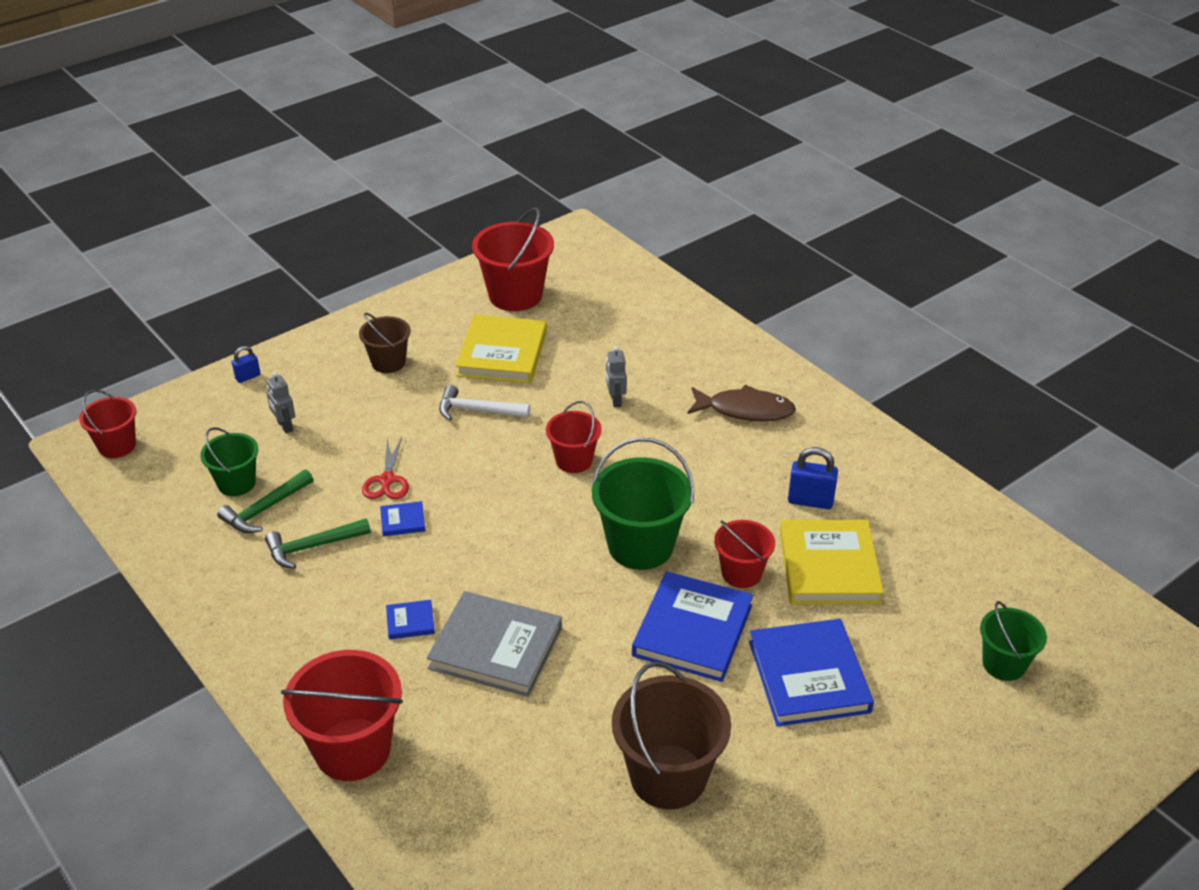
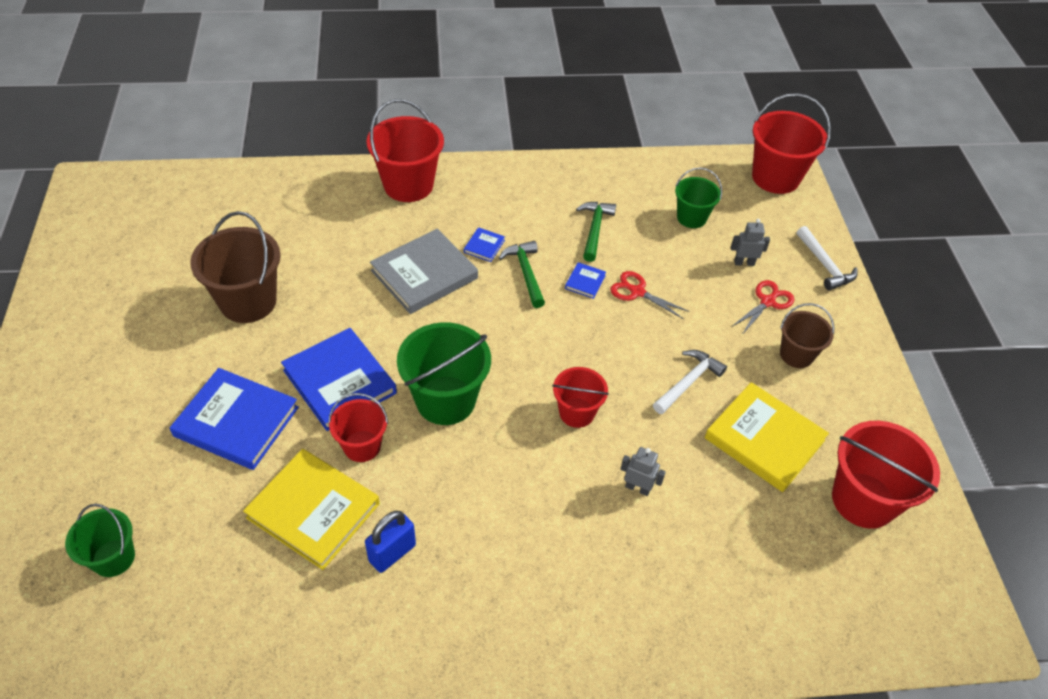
camera: 120 degrees right, 10 degrees up
red bucket [79,390,136,458] -> red bucket [752,93,831,194], size x1.67
green hammer [217,469,313,533] -> green hammer moved to [499,241,545,308]
blue padlock [232,346,261,383] -> white hammer [797,226,858,290]
brown fish [687,385,796,422] -> none
none -> red scissors [731,280,794,335]

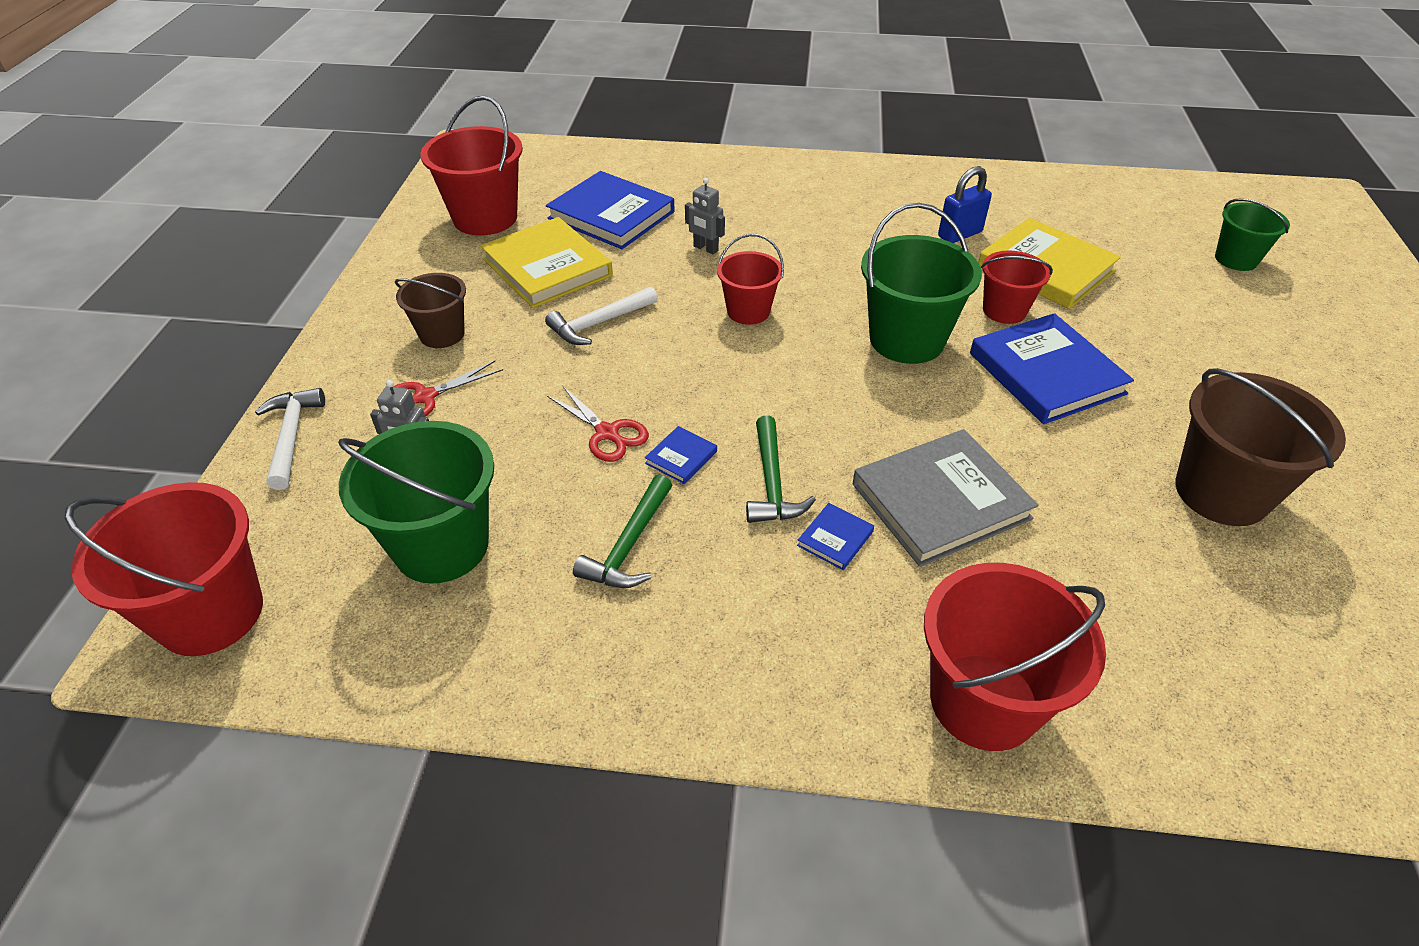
camera: 165 degrees left, 5 degrees down
blue book [170,368,299,470] -> blue book moved to [546,171,675,249]
green bucket [675,167,722,228] -> green bucket [338,421,494,584], size x1.67

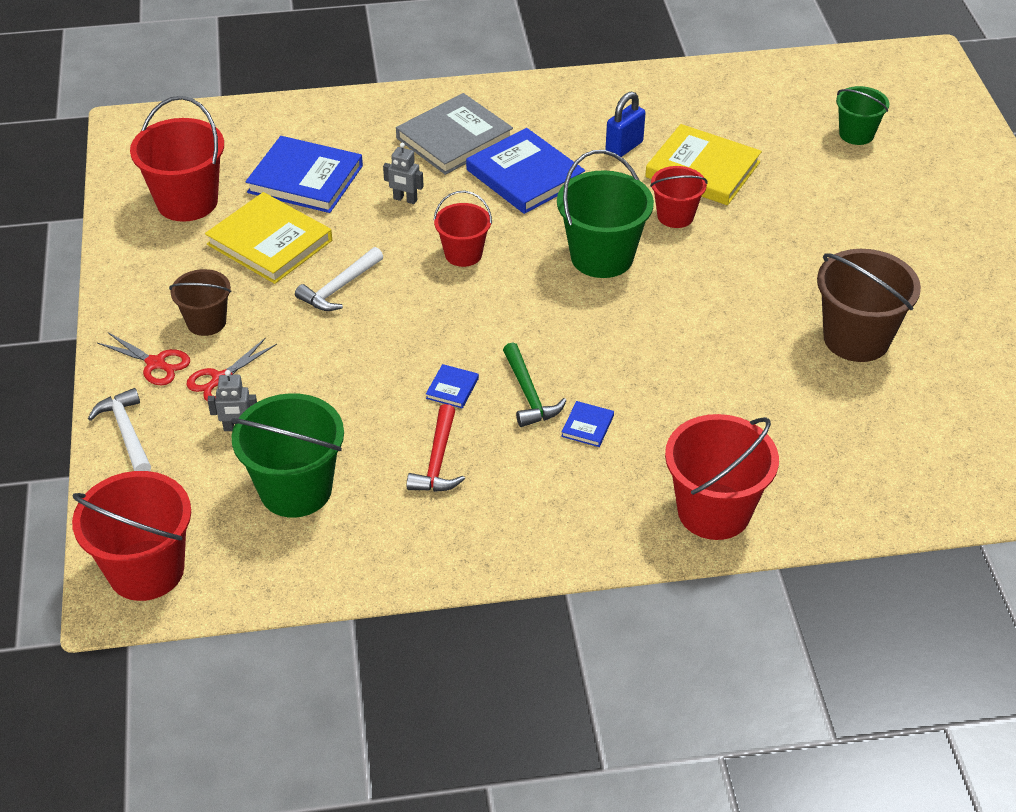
camera: 15 degrees left, 0 degrees up
red scissors [547,386,649,462] -> red scissors moved to [97,333,190,385]
green hammer [573,474,672,588] -> red hammer [407,404,465,492]
grey book [853,429,1038,567] -> grey book moved to [396,93,513,175]
blue book [970,313,1134,424] -> blue book moved to [466,128,585,214]

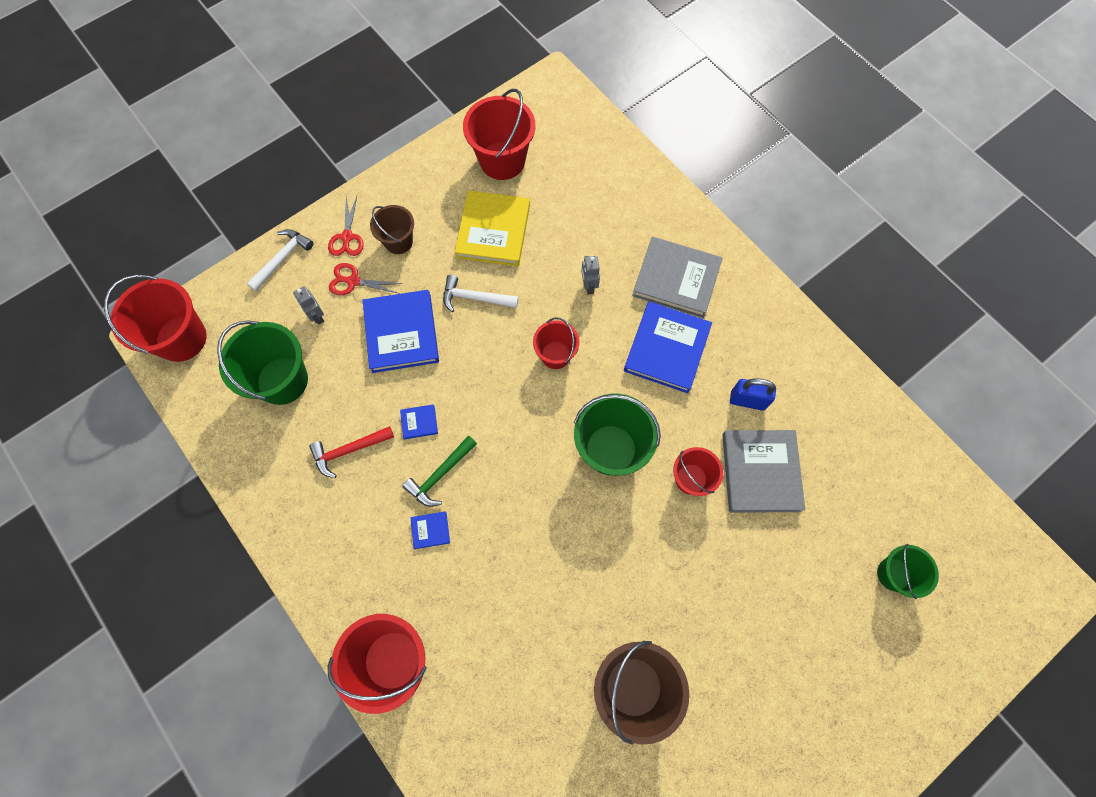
camera: 60 degrees right, 25 degrees up
blue book [246,136,363,213] -> blue book moved to [363,290,439,373]
yellow book [645,124,762,205] -> grey book [722,430,805,513]

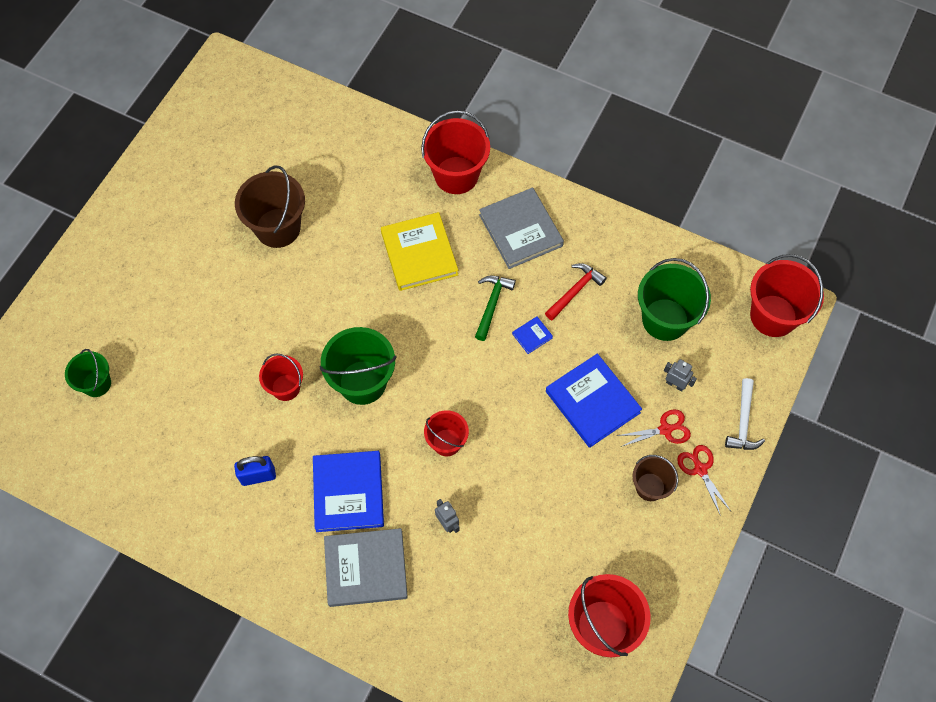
camera: 155 degrees right, 5 degrees down
blue book [410,511,450,549] -> none
white hammer [443,275,519,312] -> none
yellow book [455,190,530,266] -> yellow book moved to [381,212,458,291]
grey book [722,430,805,513] -> grey book moved to [479,188,564,269]

